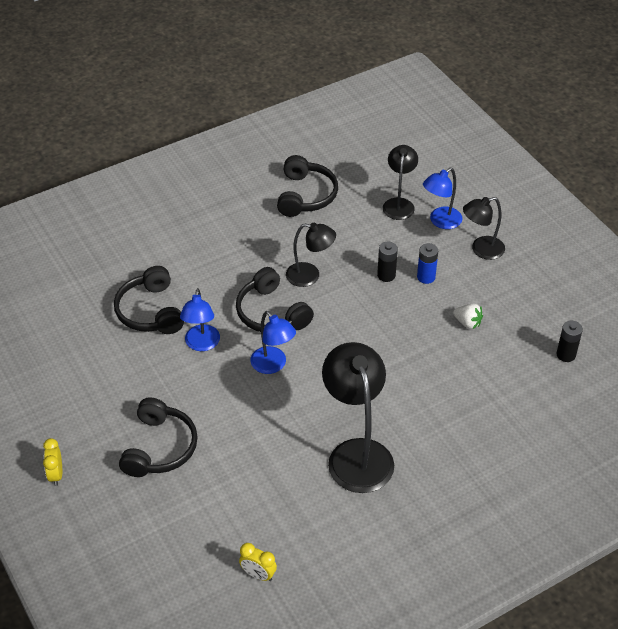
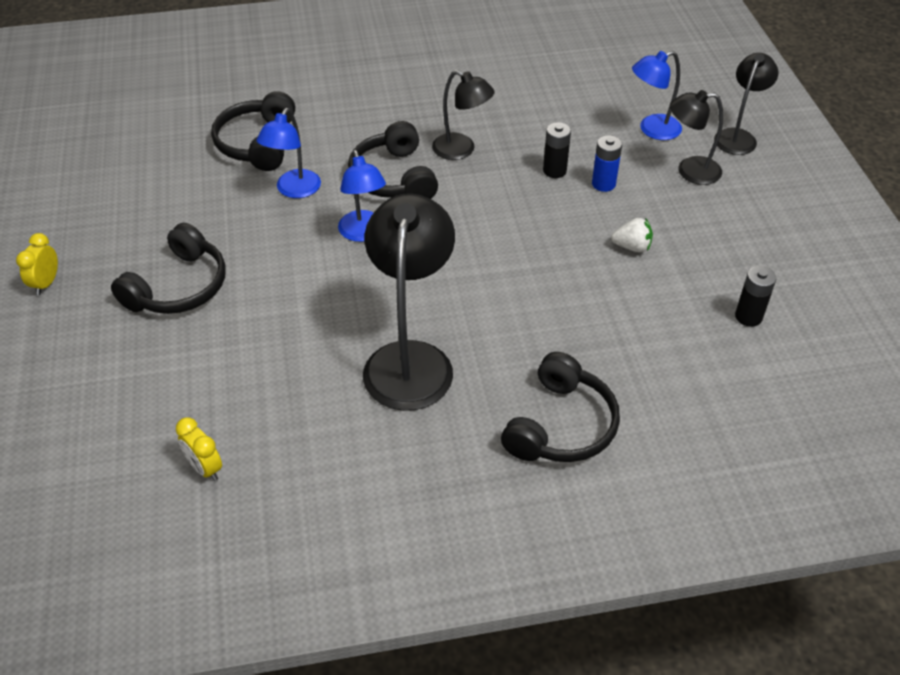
camera: 20 degrees right, 0 degrees up
black headphones [277,155,338,217] -> black headphones moved to [501,352,620,462]
black lamp [383,145,418,220] -> black lamp moved to [714,53,778,155]
white strawberry [453,304,483,329] -> white strawberry turned 45 degrees counterclockwise [611,218,653,252]

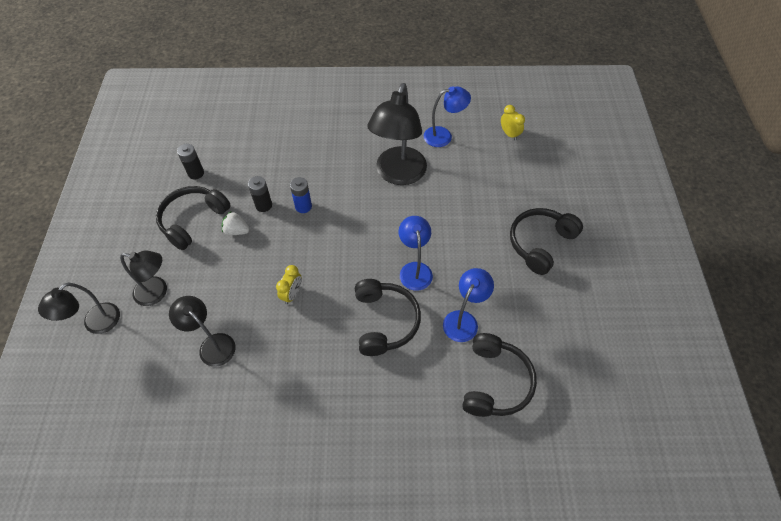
camera: 170 degrees left, 10 degrees up
yellow clock [16,233,58,295] -> yellow clock moved to [276,265,302,304]
black lamp [432,70,495,160] -> black lamp moved to [169,296,236,367]
black headphones [501,352,620,462] -> black headphones moved to [156,186,231,250]
black battery [543,122,571,178] -> black battery moved to [248,176,272,212]
blue battery [592,135,622,192] -> blue battery moved to [290,177,312,213]
blue lamp [632,51,682,140] -> blue lamp moved to [424,86,471,147]

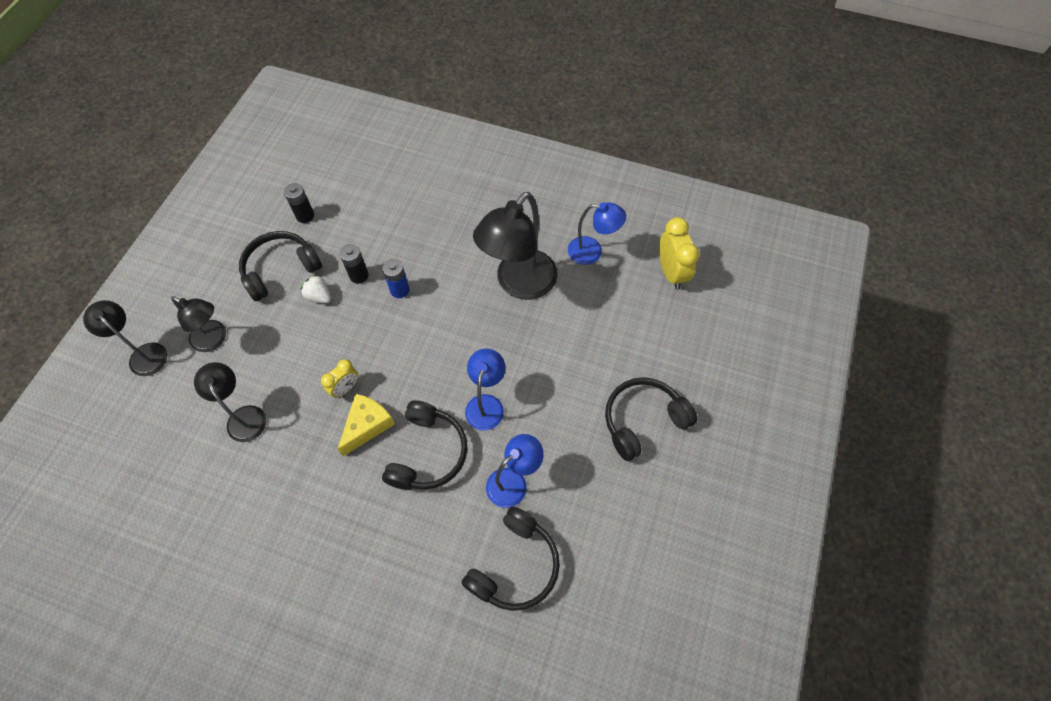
camera: 20 degrees right, 5 degrees up
black lamp [38,283,120,334] -> black lamp turned 75 degrees clockwise [83,300,167,376]
yellow clock [501,105,525,141] -> yellow clock [659,217,700,290], size x1.63
none -> yellow cheese [337,394,395,456]

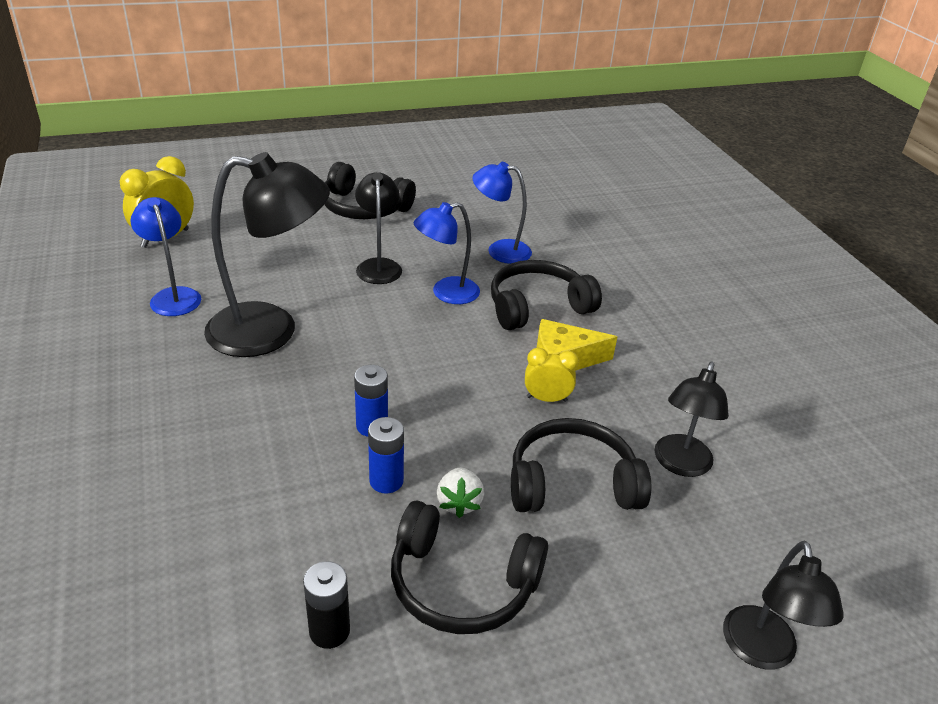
camera: 130 degrees left, 25 degrees down
black lamp [171,296,226,352] -> black lamp moved to [355,172,402,284]
black battery [340,244,369,284] -> blue battery [368,417,404,494]
black headphones [461,506,560,611] -> black headphones moved to [511,418,651,512]

